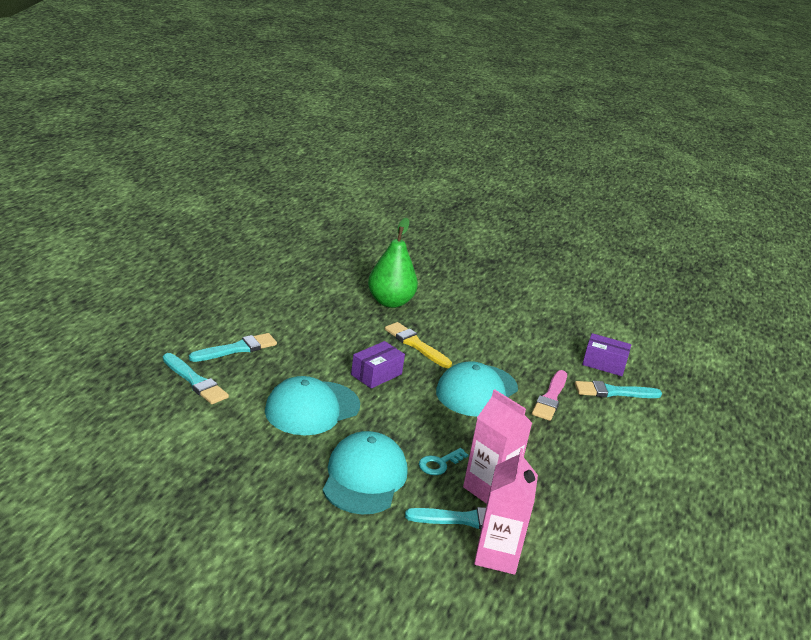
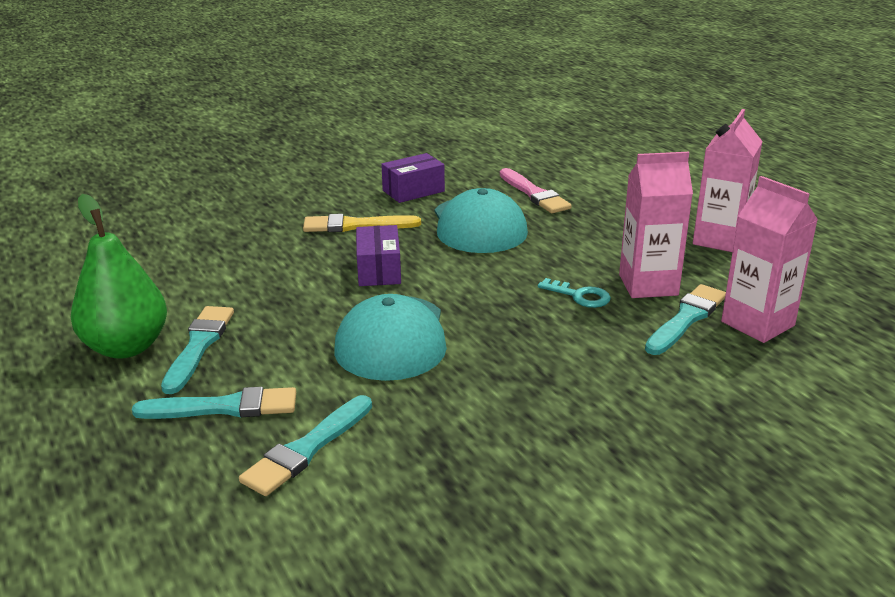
camera: 45 degrees left, 0 degrees up
turquoise cap [322,431,407,514] -> none
green pear [368,218,418,308] -> green pear moved to [71,194,167,359]
turquoise key [419,448,468,475] -> turquoise key turned 60 degrees counterclockwise [538,278,611,308]
turquoise brush [575,381,662,398] -> turquoise brush moved to [239,395,372,496]
purple box [582,333,631,376] -> purple box moved to [381,153,445,203]
none -> pink carton [693,109,763,252]

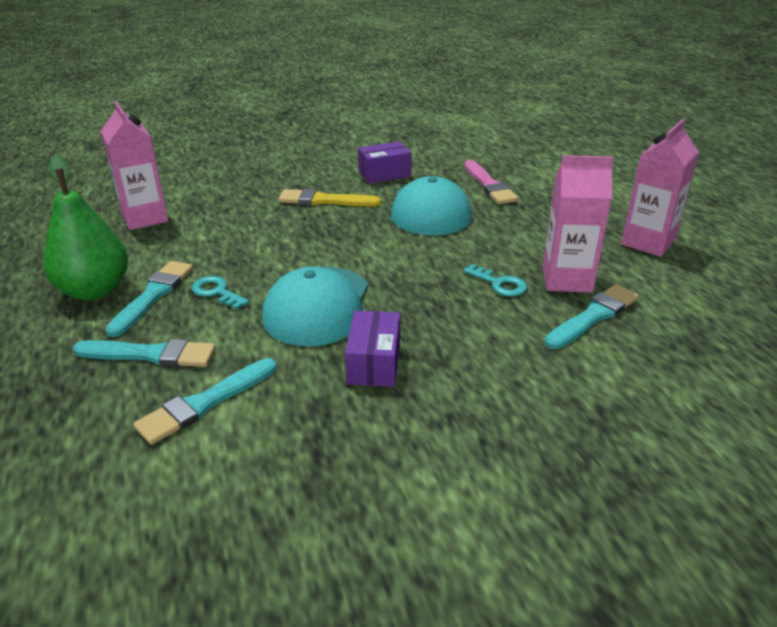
camera: 10 degrees right, 5 degrees up
purple box [356,225,401,286] -> purple box moved to [345,310,400,387]
pink carton [721,176,818,343] -> pink carton moved to [101,101,169,230]
none -> turquoise key [192,276,249,310]

